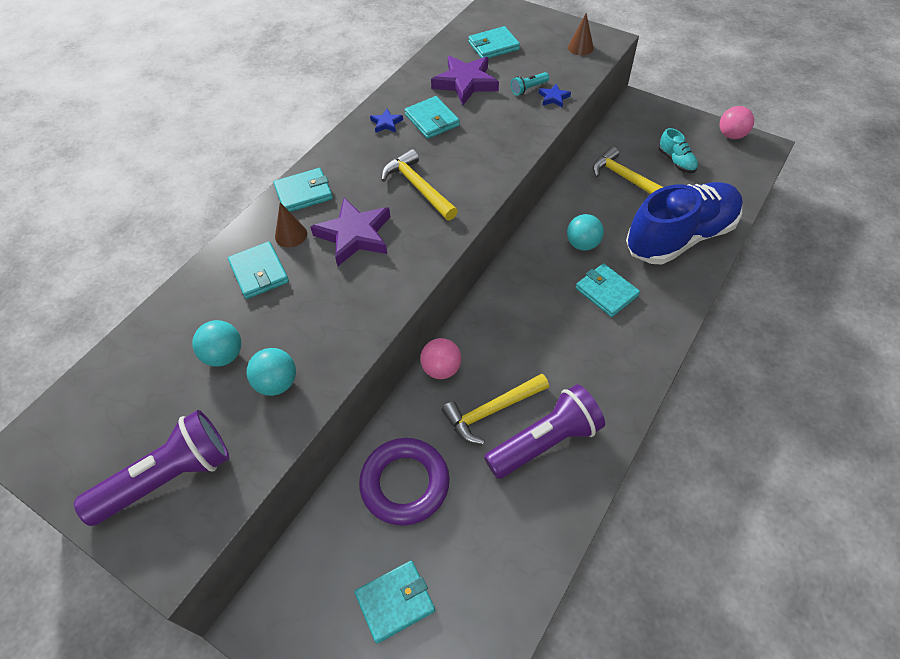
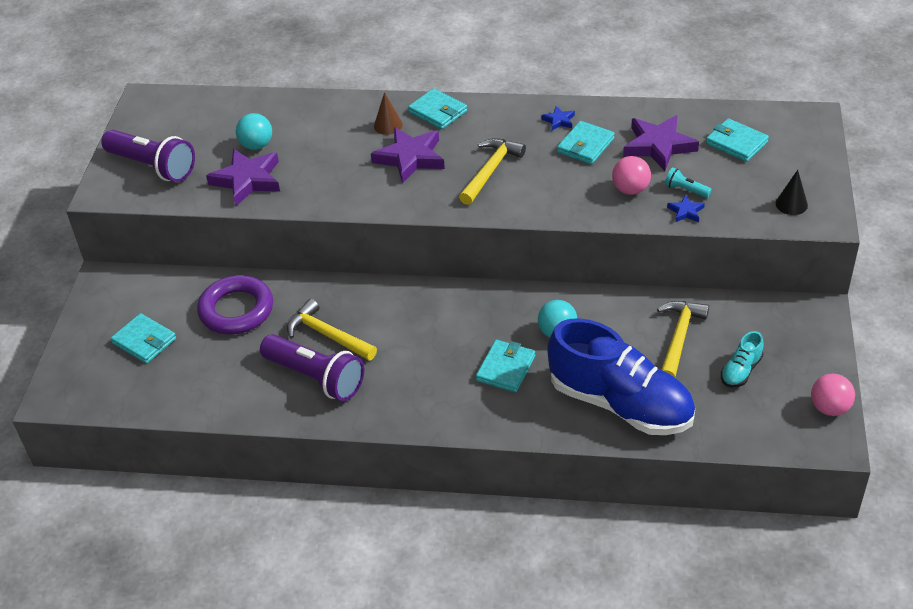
camera: 65 degrees right, 10 degrees down
turquoise wallet [228,241,289,299] -> none
turquoise ball [247,348,296,396] -> purple star [206,149,280,206]
pink ball [420,338,461,379] -> pink ball moved to [612,156,651,195]
brown cone [568,14,594,55] -> black cone [776,170,808,215]

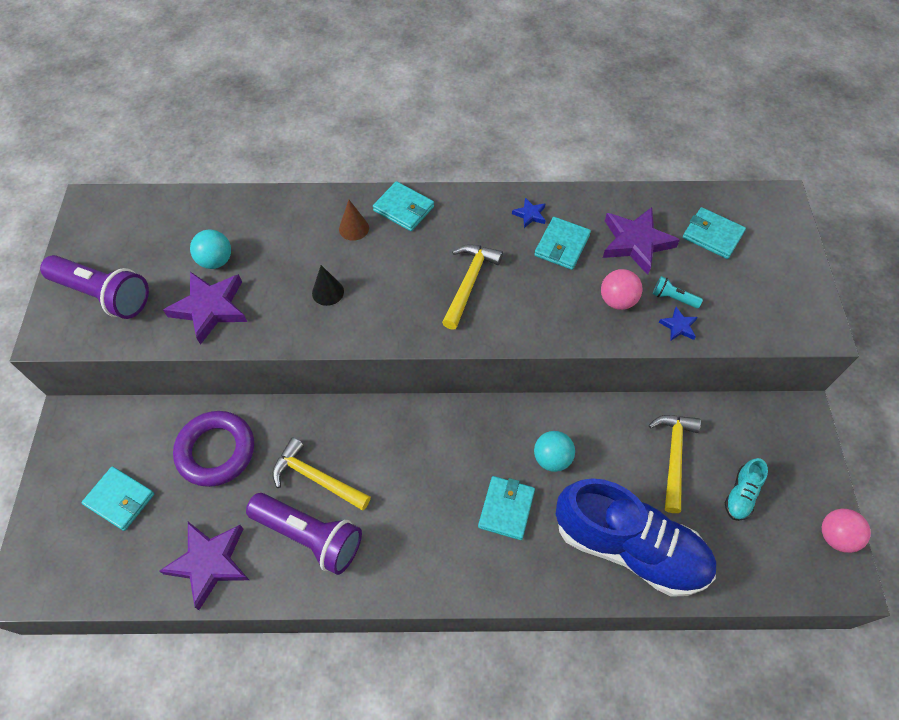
camera: 10 degrees left, 15 degrees up
purple star [371,127,445,184] -> purple star moved to [159,522,249,610]
black cone [776,170,808,215] -> black cone moved to [312,265,344,306]

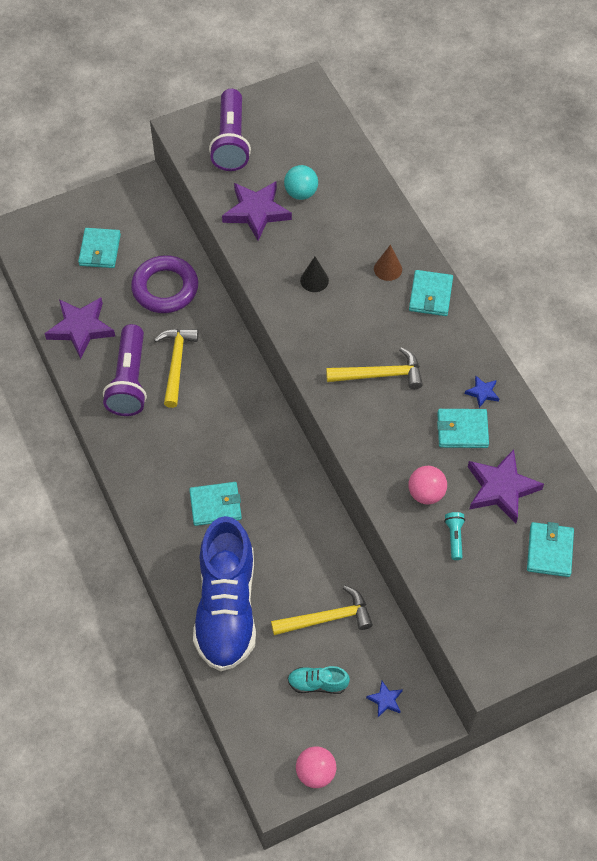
camera: 65 degrees right, 0 degrees up
turquoise ball [534,431,575,472] -> none
blue star [659,307,698,341] -> blue star moved to [366,681,403,717]

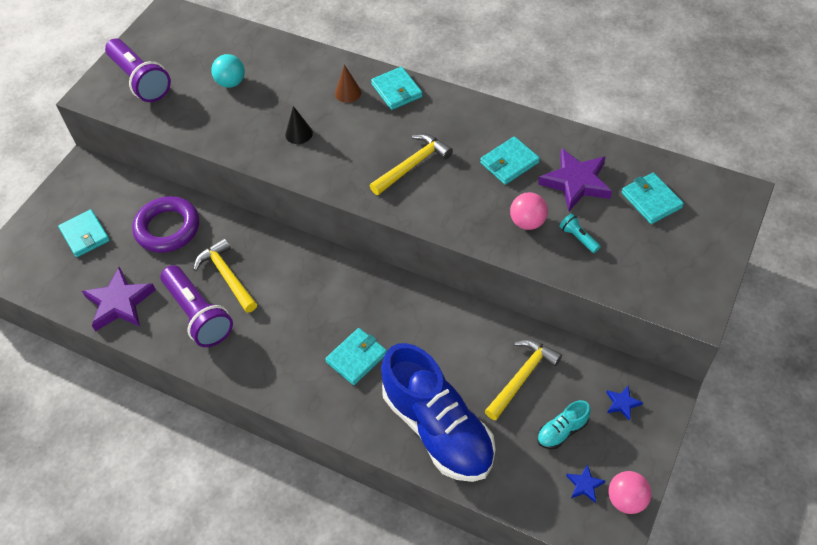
camera: 35 degrees left, 5 degrees down
purple star [222,181,292,241] -> none
blue star [465,376,500,408] -> blue star moved to [566,464,605,503]

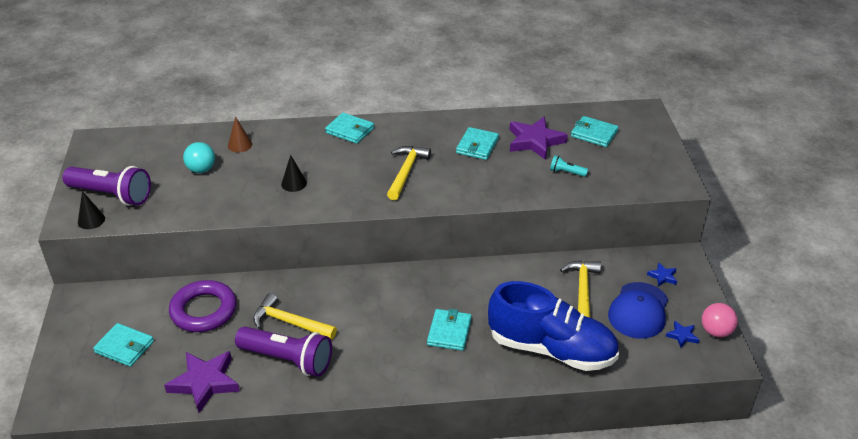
camera: 35 degrees left, 15 degrees down
brown cone [335,65,361,103] -> brown cone moved to [228,117,252,152]
pink ball [510,192,548,230] -> none
turquoise shoe [537,400,591,449] -> blue cap [608,282,668,339]
none -> black cone [78,191,105,229]

